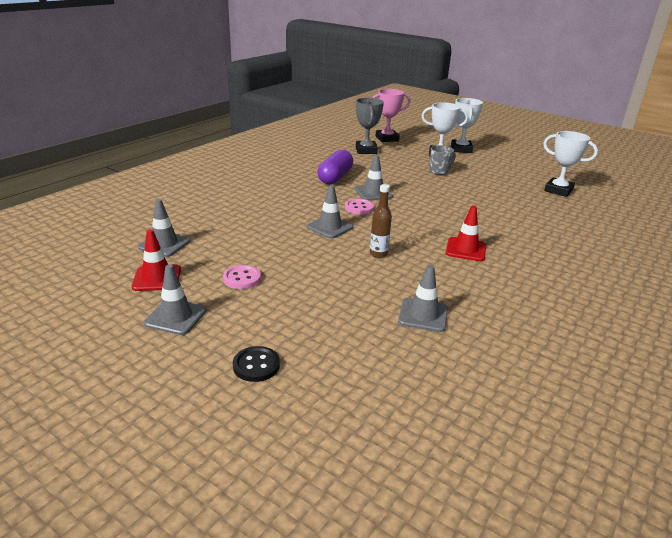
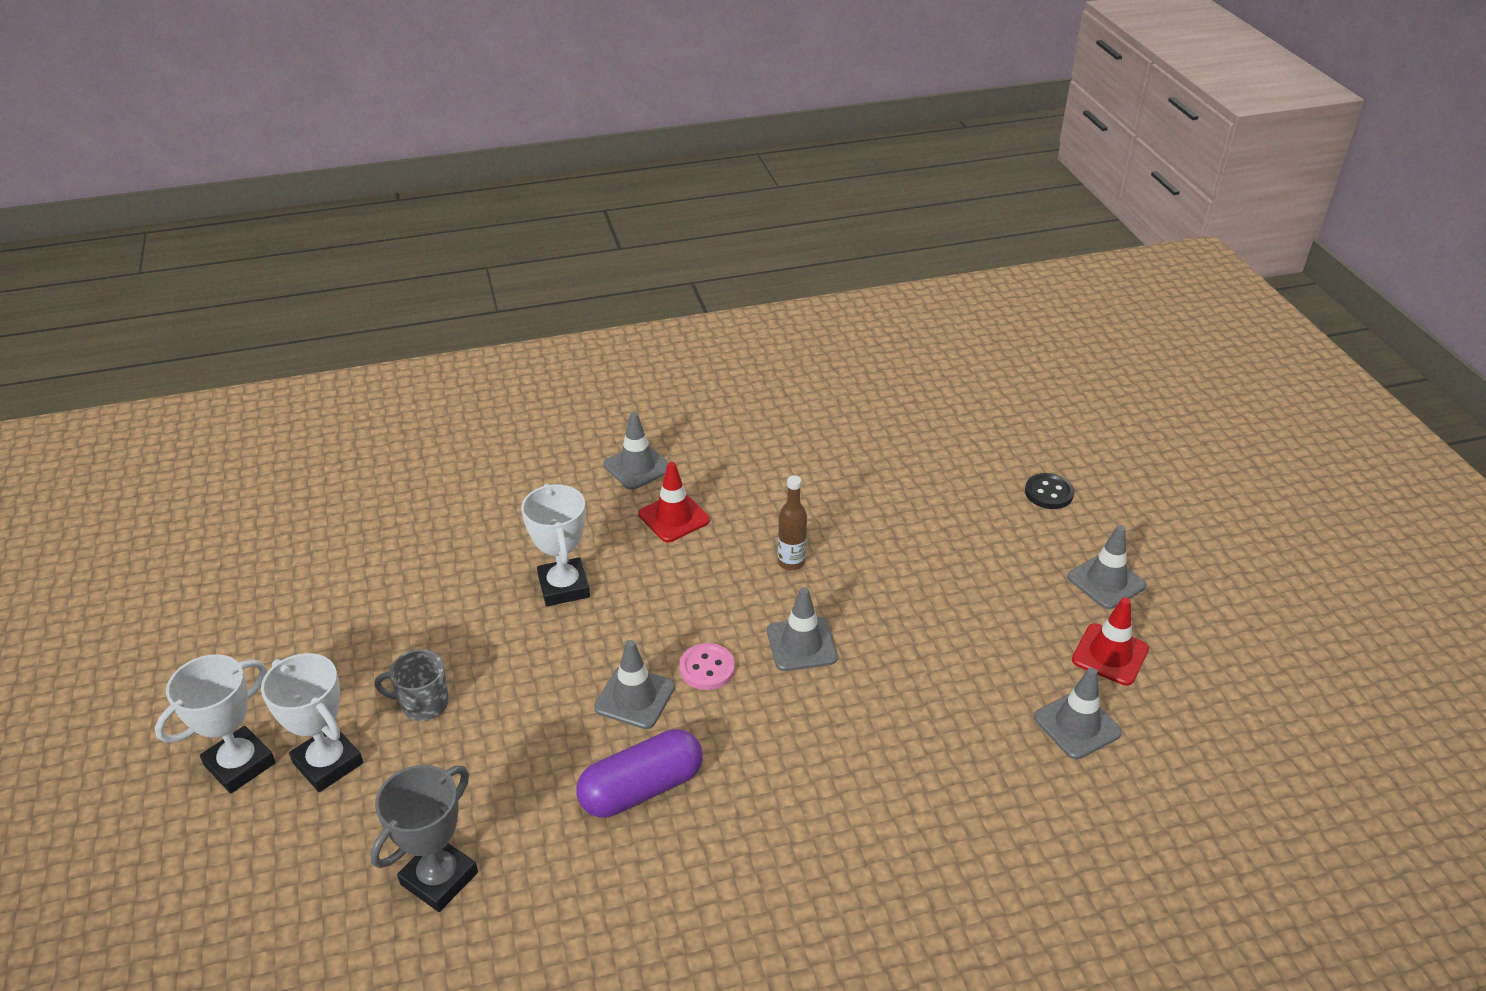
camera: 140 degrees left, 10 degrees up
pink button [223,265,261,289] -> none
pink trophy [372,89,411,142] -> none
grey traffic cone [398,265,448,332] -> grey traffic cone moved to [603,412,669,490]
white trophy [543,131,598,197] -> white trophy moved to [521,484,590,606]

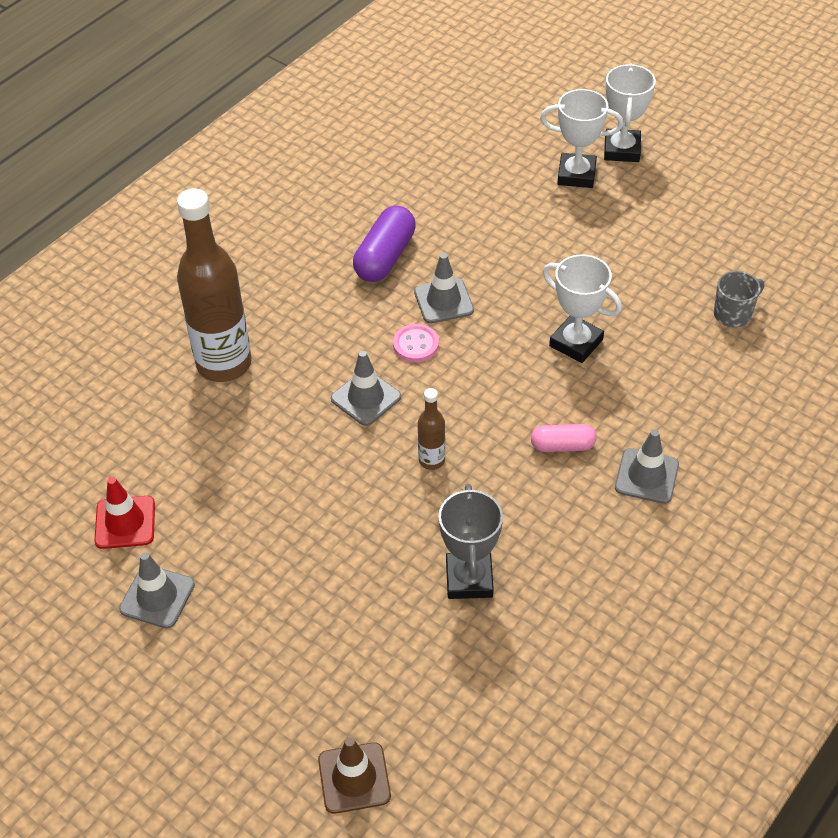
camera: 145 degrees right, 10 degrees up
grey trophy [370,765,478,912] -> grey trophy moved to [438,484,503,599]
grey mug [374,649,449,721] -> grey mug moved to [714,271,764,328]
red traffic cone [638,462,710,542] -> pink capsule [531,424,597,452]
black button [1025,473,1074,509] -> none
grey traffic cone [1034,668,1122,760] -> none
none -> brown bottle [177,188,252,382]
none -> brown traffic cone [318,737,391,814]

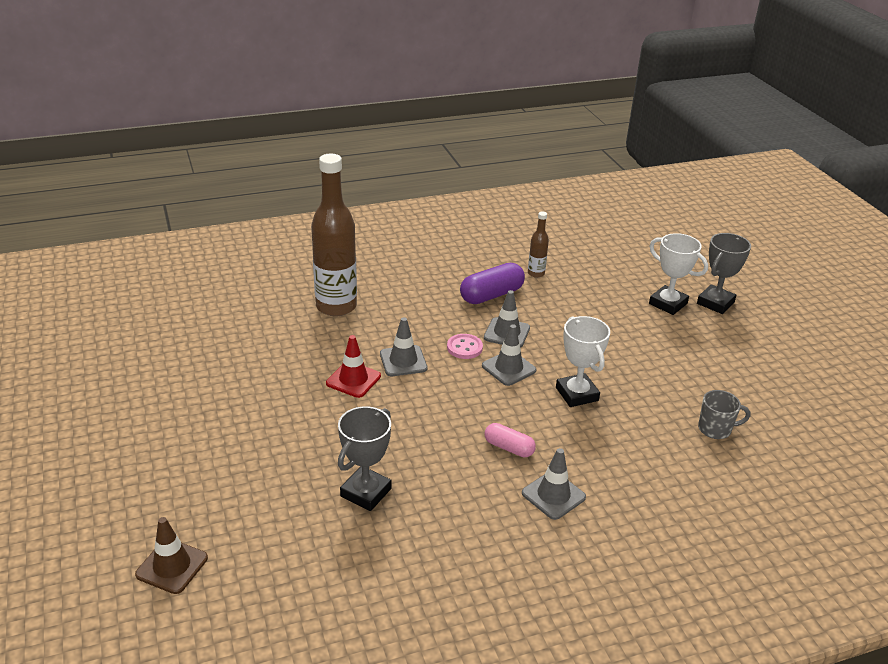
camera: 30 degrees right, 15 degrees down
red traffic cone [94,477,155,549] -> red traffic cone moved to [326,335,381,398]
grey traffic cone [119,552,195,629] -> grey traffic cone moved to [482,324,536,386]
brown bottle [418,388,445,470] -> brown bottle moved to [528,211,549,278]
white trophy [604,64,656,162] -> grey trophy [697,233,751,314]

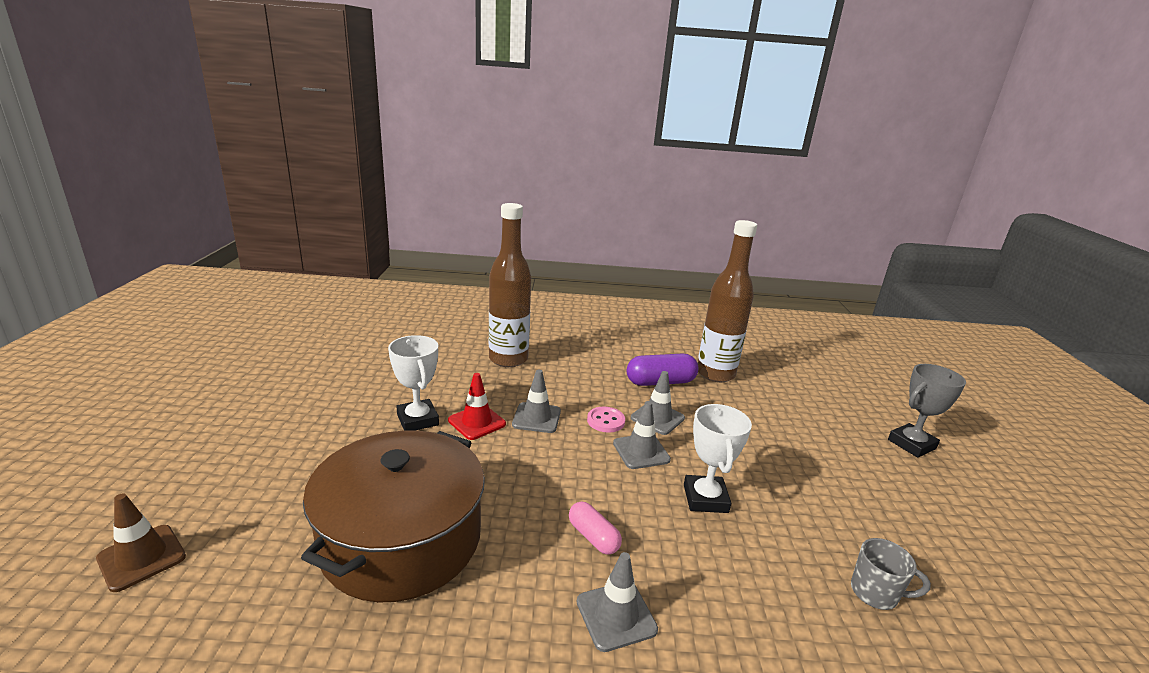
camera: 20 degrees right, 10 degrees down
grey trophy [338,406,392,511] -> brown pot [301,431,485,602]
brown bottle [528,211,549,278] -> brown bottle [698,220,757,382], size x2.22
white trophy [649,233,708,315] -> white trophy moved to [388,335,439,431]

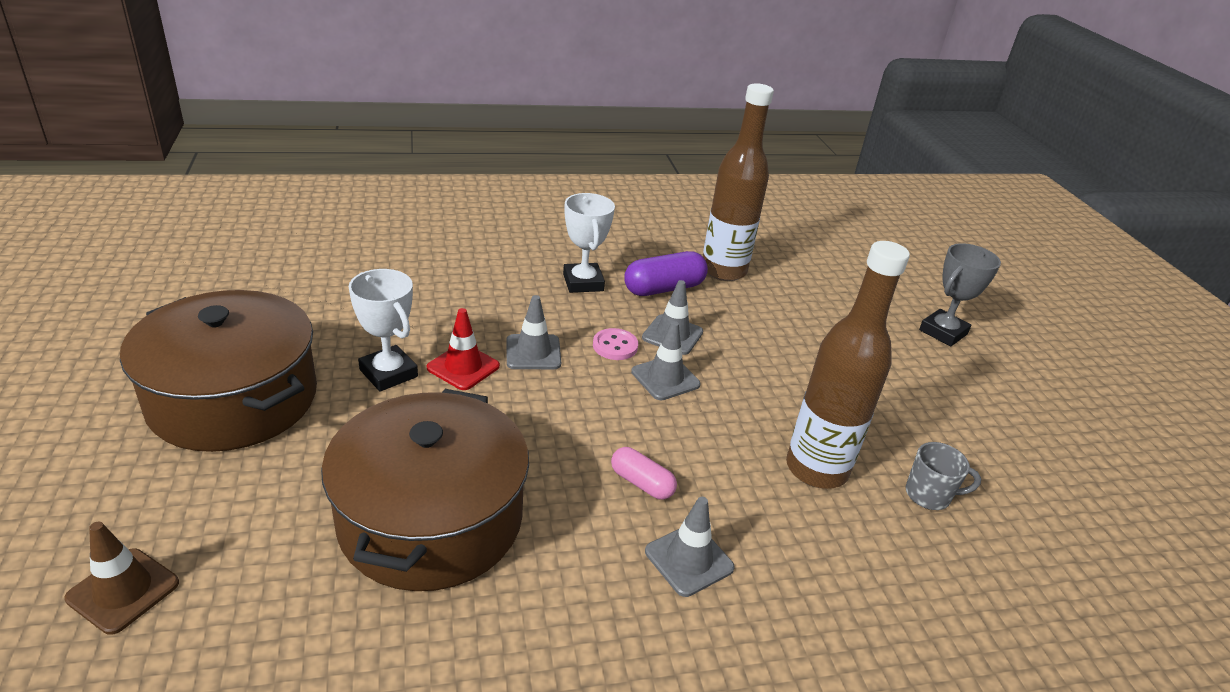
camera: 15 degrees left, 10 degrees up
brown bottle [489,203,531,367] -> brown bottle moved to [786,241,910,489]
white trophy [684,404,752,513] -> white trophy moved to [563,193,615,293]
none -> brown pot [120,290,317,452]

